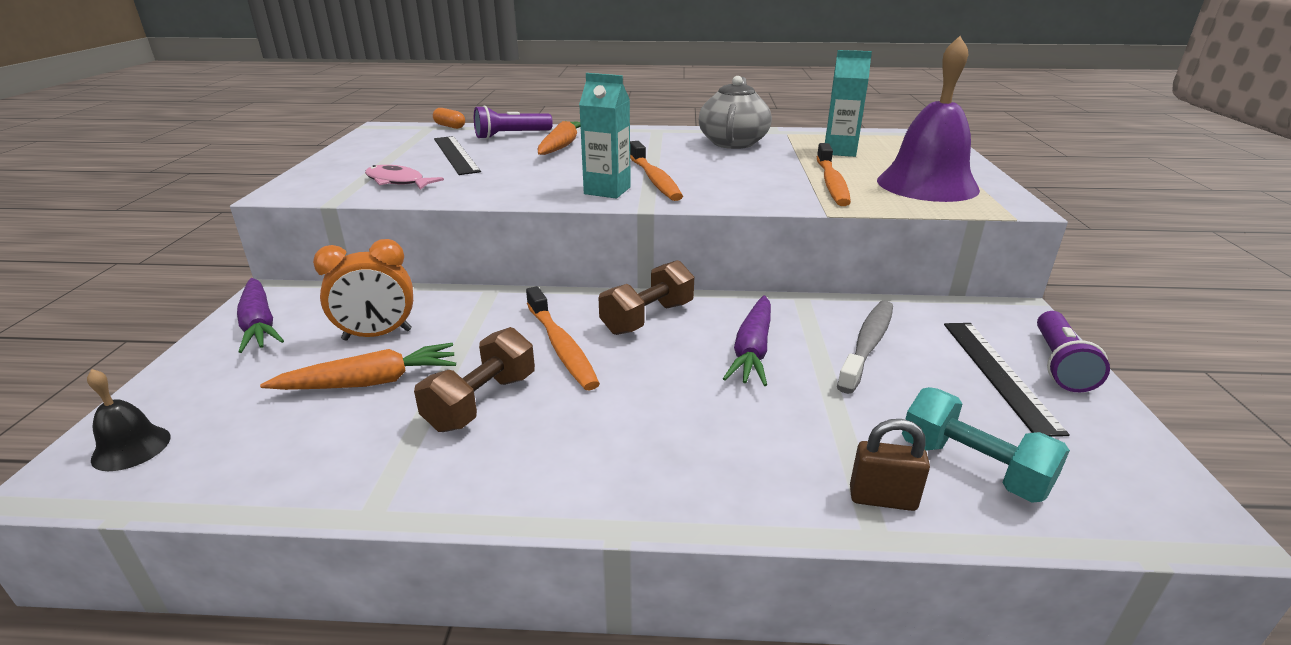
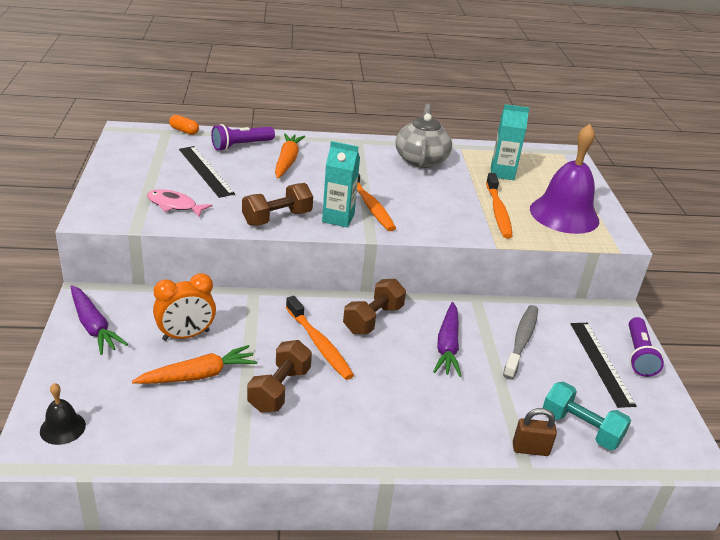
camera: 10 degrees left, 5 degrees up
none -> brown dumbbell [242,183,313,226]

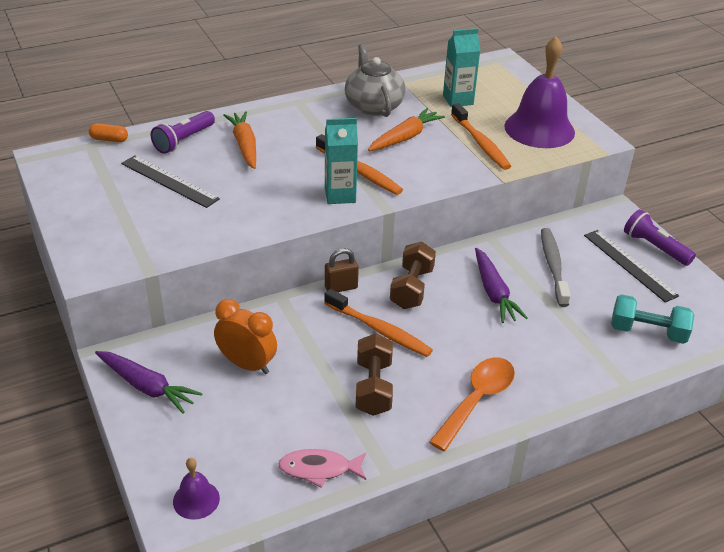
camera: 20 degrees left, 5 degrees up
black bell [40,383,86,445] -> purple bell [173,458,220,520]
orange carrot [132,345,257,384] -> orange carrot moved to [368,108,445,151]
pink fish [147,189,212,217] -> pink fish moved to [278,449,366,488]
orange clock [153,273,216,341] -> orange clock turned 105 degrees counterclockwise [214,299,277,374]
brown dumbbell [242,183,313,226] -> none
brown padlock [513,408,557,456] -> brown padlock moved to [325,248,359,292]
purple flashlight [629,317,664,377] -> purple flashlight turned 150 degrees clockwise [624,209,696,266]
none -> orange spoon [429,357,515,451]

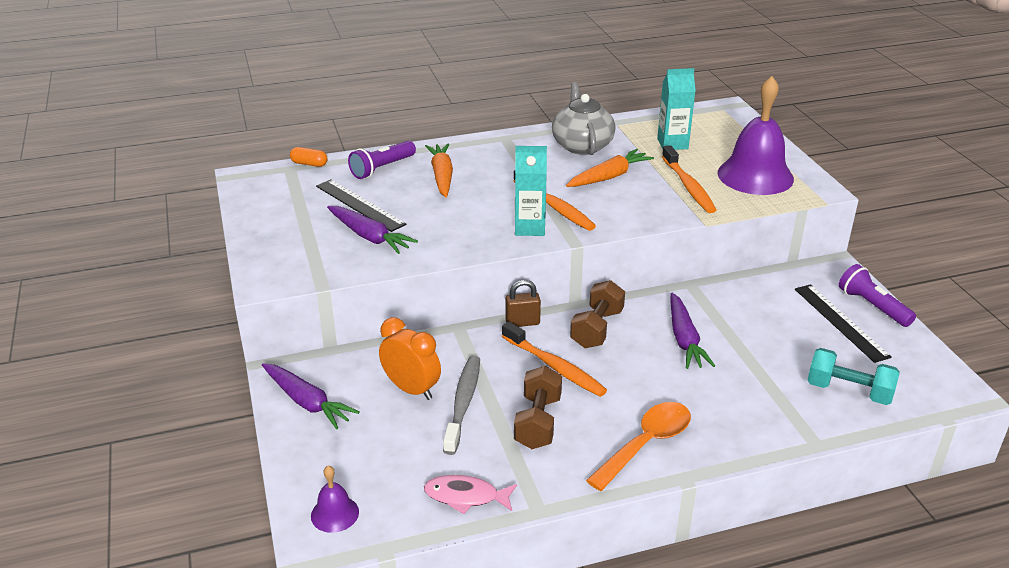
camera: 10 degrees right, 5 degrees down
grey toothbrush [541,228,571,307] -> grey toothbrush moved to [443,356,480,455]
none -> purple carrot [327,206,418,254]

